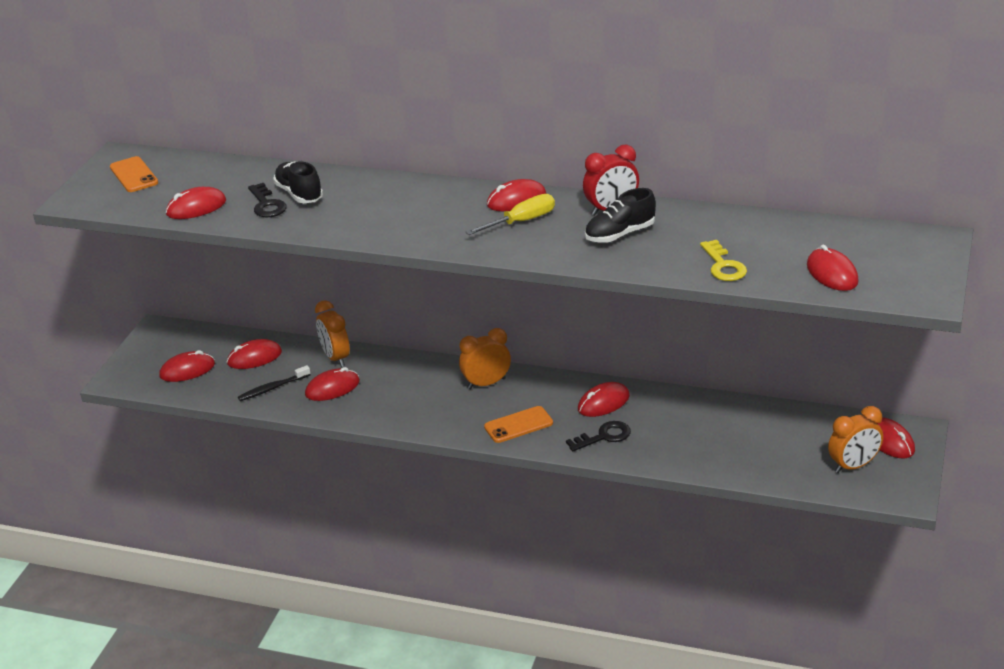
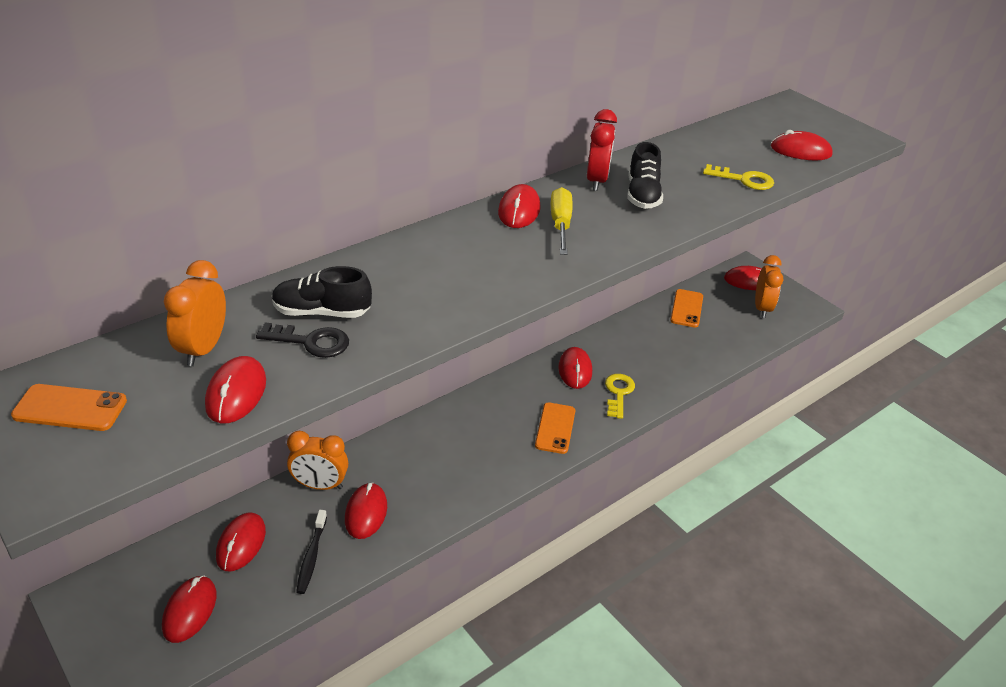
camera: 60 degrees left, 5 degrees up
orange clock [459,328,511,389] -> orange clock moved to [164,260,226,366]
black key [566,421,631,451] -> yellow key [605,374,635,419]
none -> orange phone [670,289,703,328]

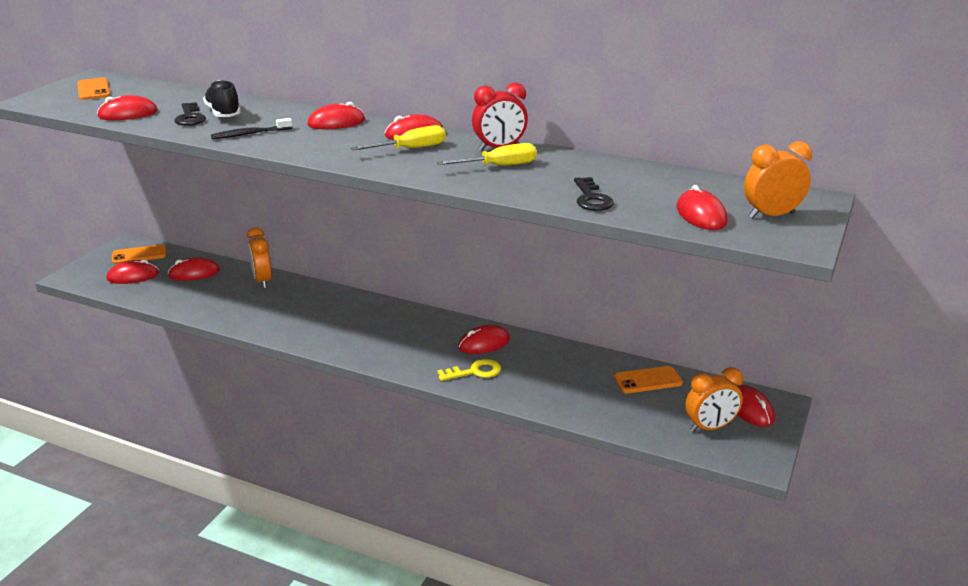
camera: 65 degrees right, 10 degrees down
orange clock [164,260,226,366] -> orange clock moved to [744,141,812,218]
black toothbrush [296,510,327,594] -> black toothbrush moved to [211,118,292,139]
red mouse [345,482,387,539] -> red mouse moved to [307,102,365,129]
orange phone [535,403,575,454] -> orange phone moved to [112,244,166,264]
black shoe [627,142,663,209] -> yellow screwdriver [436,143,537,165]
yellow key [703,164,774,190] -> black key [574,177,614,211]

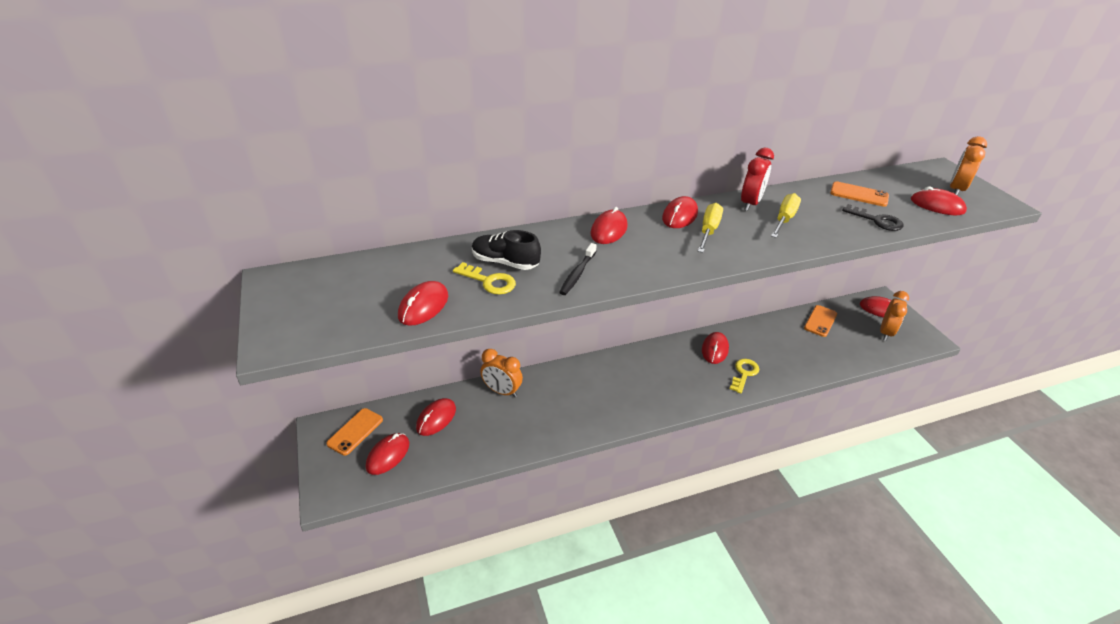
camera: 45 degrees left, 10 degrees up
orange phone [77,78,110,100] -> orange phone moved to [830,181,889,207]
black key [174,102,206,126] -> yellow key [453,262,516,294]

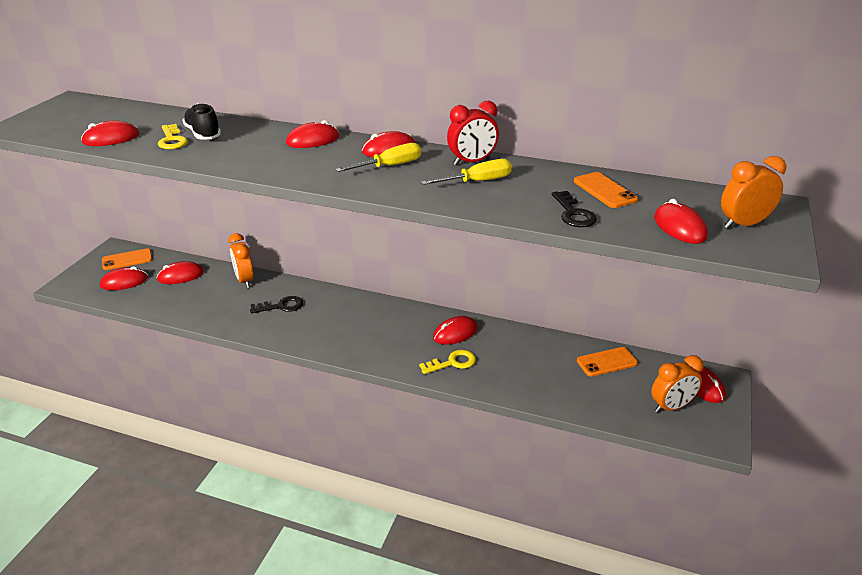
camera: 40 degrees right, 5 degrees down
black toothbrush [559,243,597,295] -> none
none -> black key [250,296,303,313]

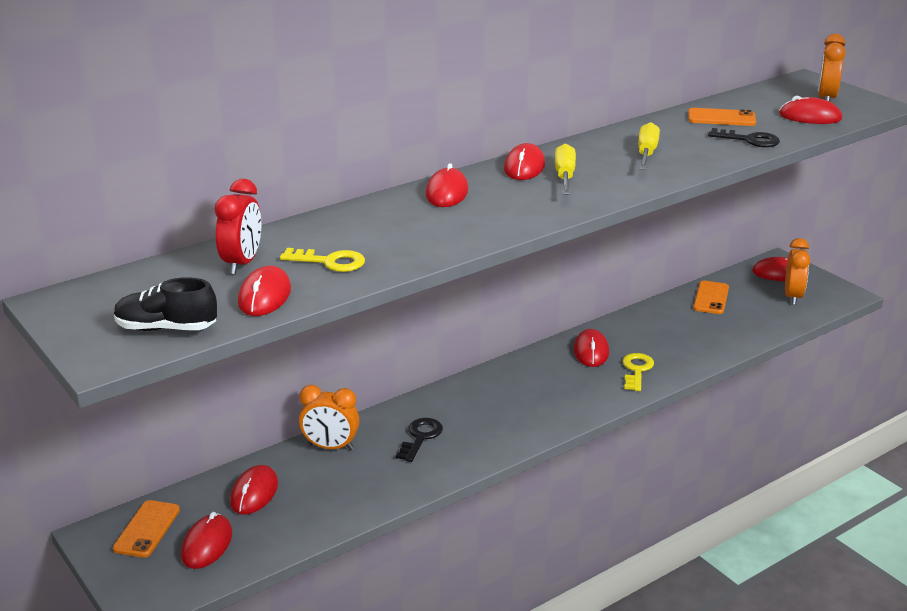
camera: 55 degrees left, 5 degrees down
black shoe [182,103,221,140] -> black shoe moved to [114,277,217,331]
red clock [447,101,499,165] -> red clock moved to [215,179,261,274]

